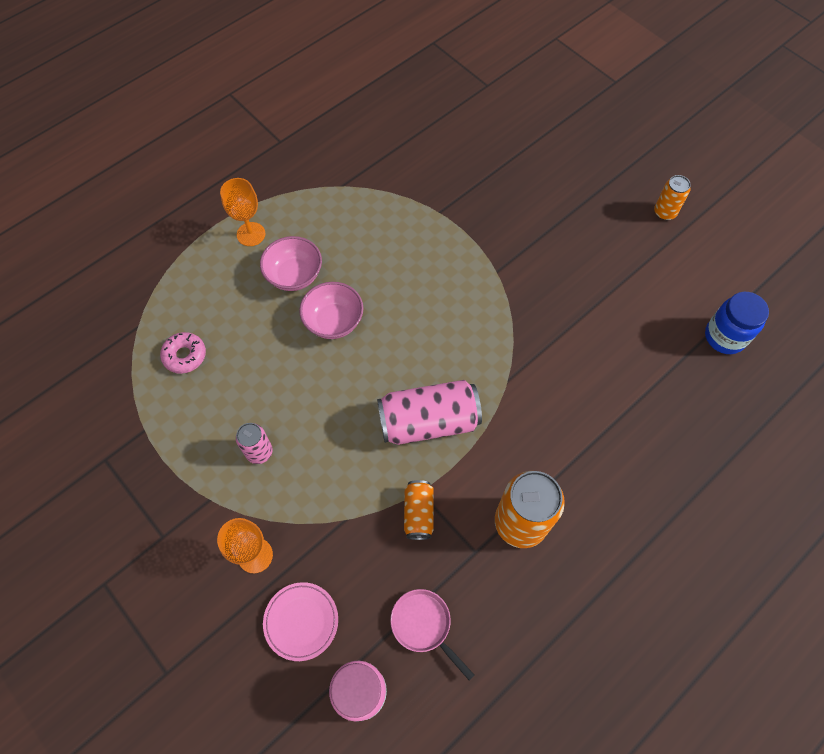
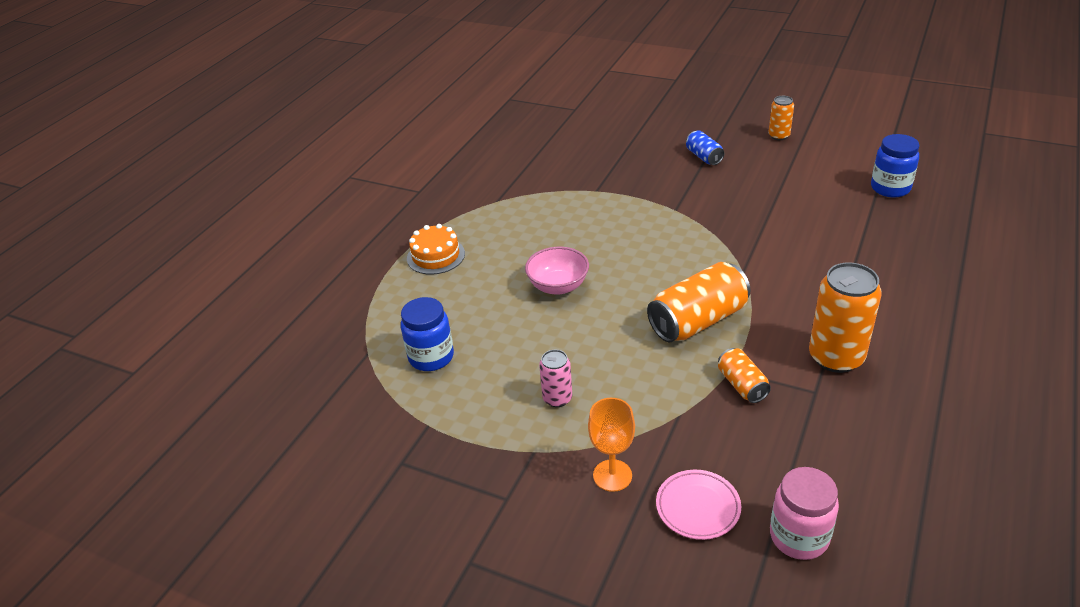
camera: 20 degrees left, 25 degrees down
pink donut [160,332,206,374] -> blue jar [401,297,454,371]
orange goblet [220,178,265,246] -> orange cake [407,224,465,275]
pink bowl [260,236,322,291] -> none
pink can [377,380,482,445] -> orange can [647,262,751,342]
pink pan [390,589,474,680] -> none
none -> blue can [686,130,724,165]

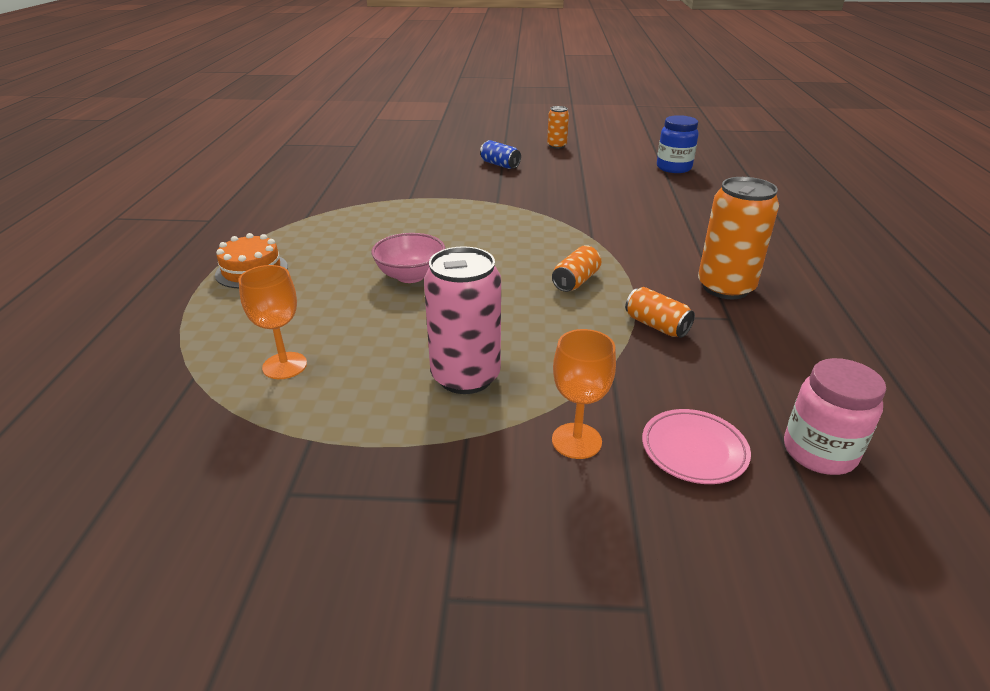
camera: 25 degrees left, 5 degrees down
blue jar [401,297,454,371] -> orange goblet [238,265,307,379]
pink can [539,350,572,407] -> pink can [424,246,501,394], size x1.87
orange can [647,262,751,342] -> orange can [552,245,601,292], size x0.53

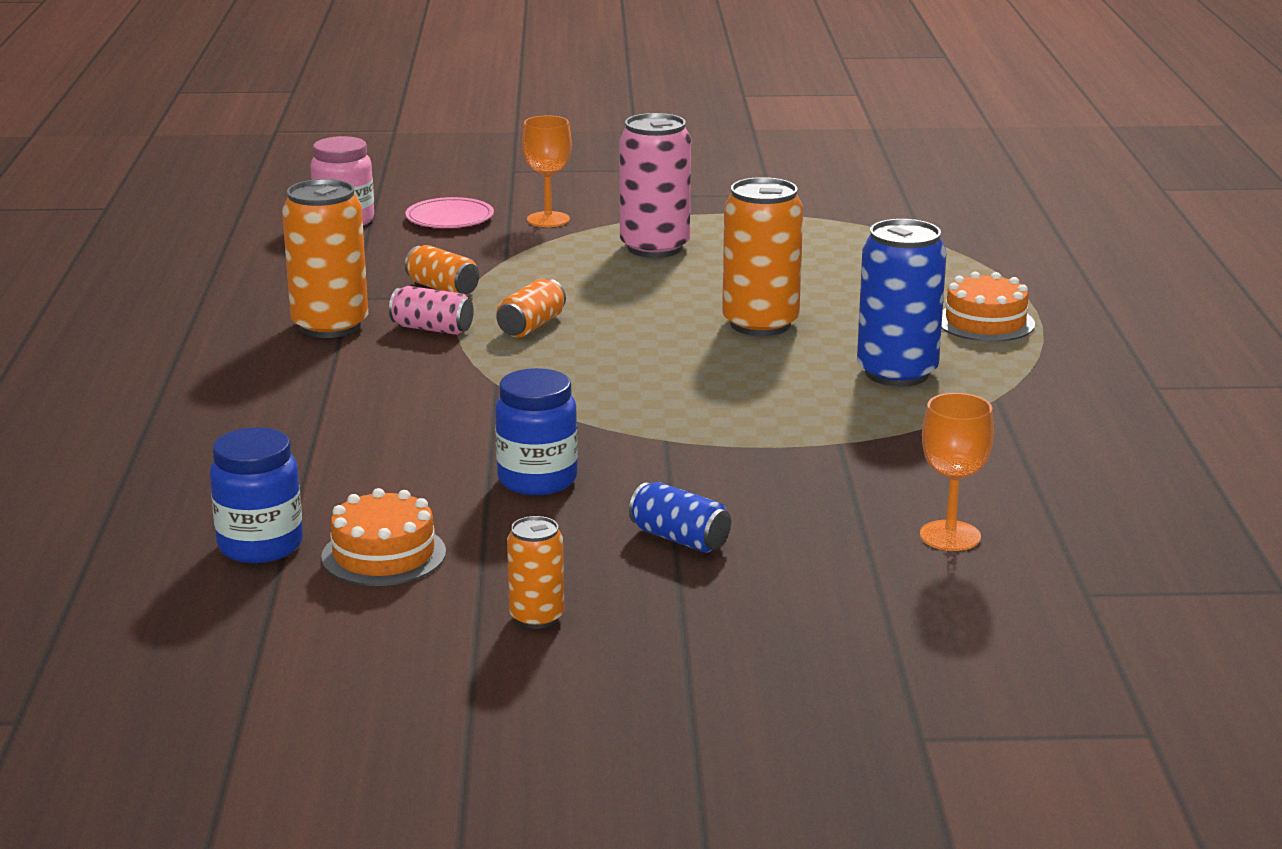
camera: 175 degrees right, 10 degrees down
orange goblet [238,265,307,379] -> orange goblet moved to [920,393,994,551]
pink bowl [371,233,445,283] -> orange can [722,177,803,336]
none -> orange cake [321,488,446,586]
none -> pink can [389,286,474,335]
none -> blue jar [495,368,578,495]
none -> blue can [857,219,947,387]

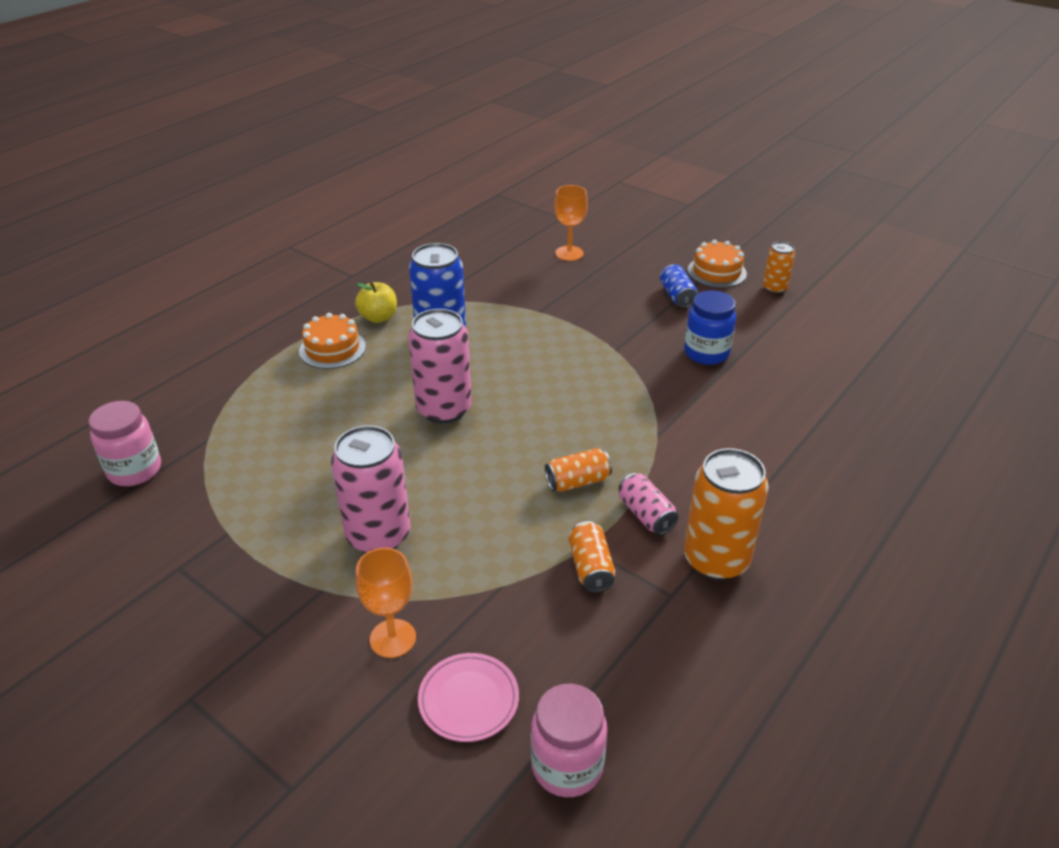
camera: 140 degrees left, 15 degrees up
blue jar [210,427,303,563] -> none
orange cake [321,488,446,586] -> orange cake moved to [688,240,747,288]
orange can [722,177,803,336] -> pink can [408,309,472,424]
none -> pink jar [89,401,161,486]
none -> yellow apple [355,282,397,323]

